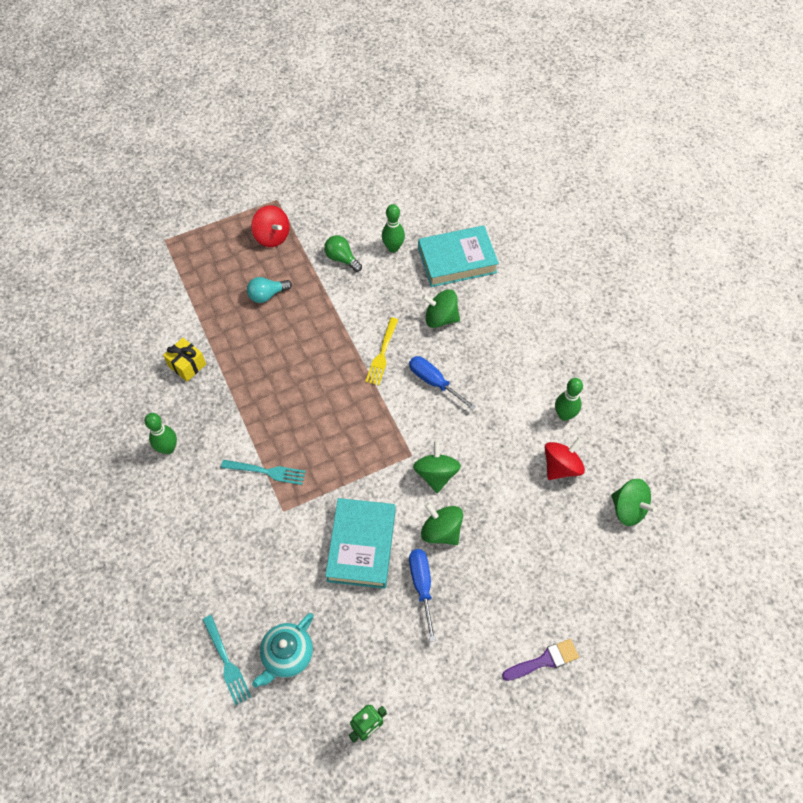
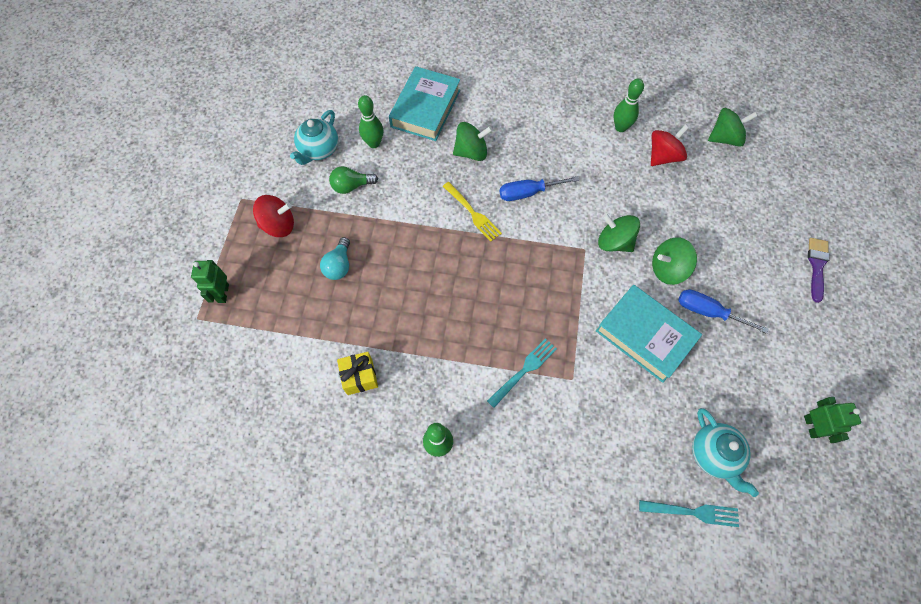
camera: 55 degrees left, 5 degrees up
green spinning top [422,289,460,328] -> green spinning top turned 150 degrees counterclockwise [453,122,493,161]
red spinning top [545,437,585,480] -> red spinning top turned 60 degrees clockwise [651,125,689,166]
none -> green robot [191,260,229,303]
none -> turquoise teapot [290,110,338,165]

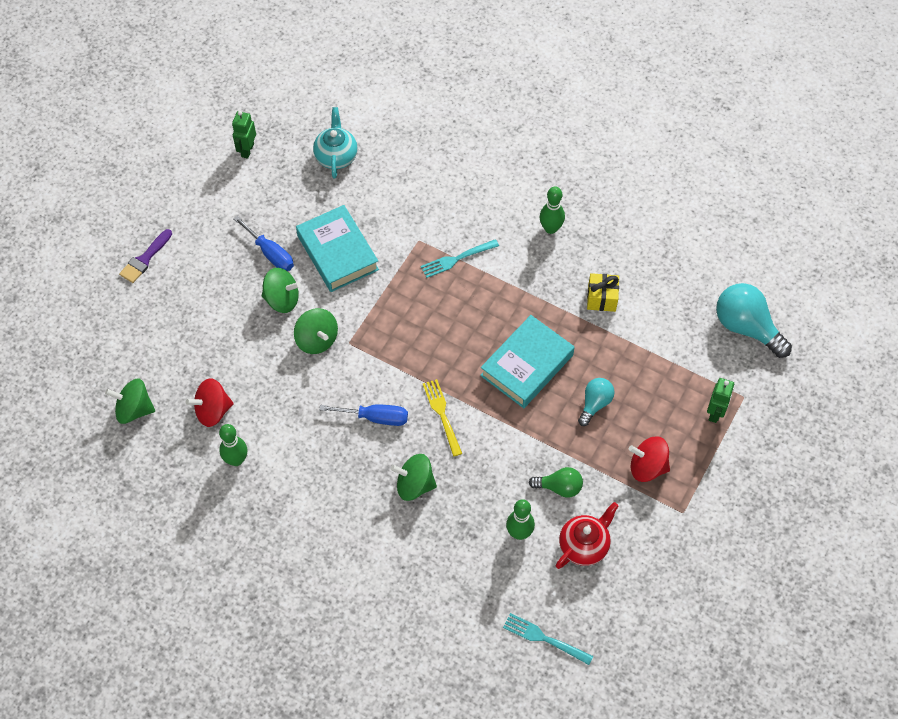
camera: 160 degrees left, 5 degrees down
turquoise teapot [290,110,338,165] -> red teapot [556,502,619,569]
turquoise book [389,66,460,141] -> turquoise book moved to [480,315,574,408]
turquoise fork [639,500,739,527] -> turquoise fork moved to [503,613,593,665]
none -> turquoise light bulb [716,283,792,358]

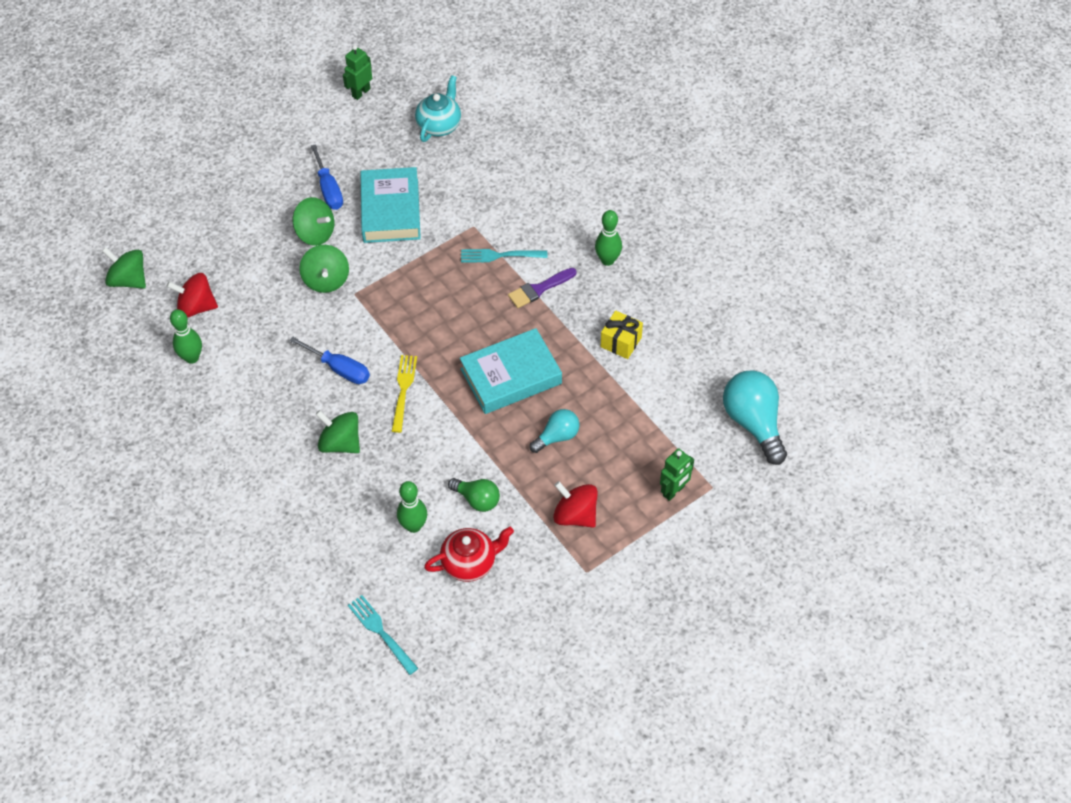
camera: 25 degrees right, 5 degrees down
purple brush [119,229,172,283] -> purple brush moved to [508,268,577,308]

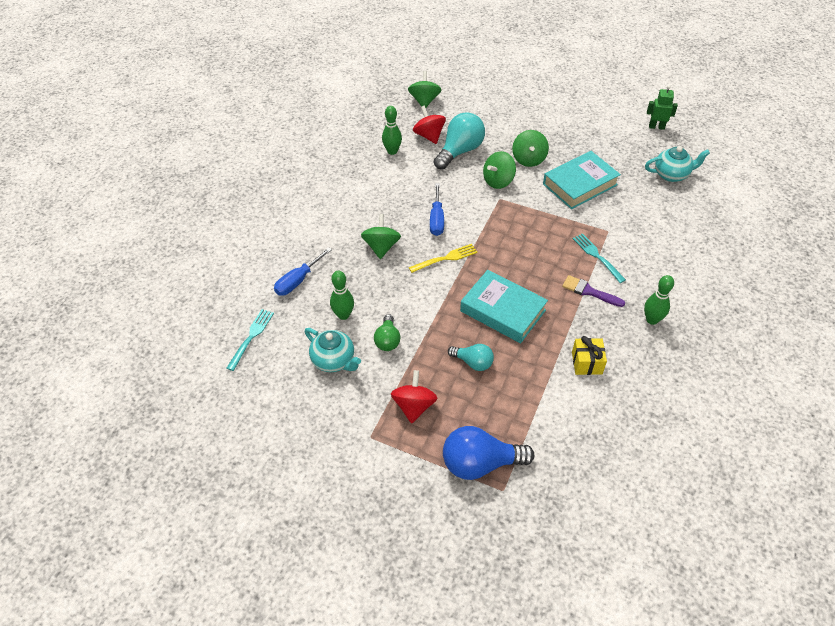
camera: 60 degrees right, 5 degrees down
blue screwdriver [311,144,343,210] -> blue screwdriver moved to [274,247,332,296]
red teapot [424,527,514,582] -> turquoise teapot [305,328,361,372]
green robot [660,448,694,501] -> blue light bulb [443,426,534,480]
turquoise light bulb [723,370,787,465] -> turquoise light bulb moved to [434,112,485,170]

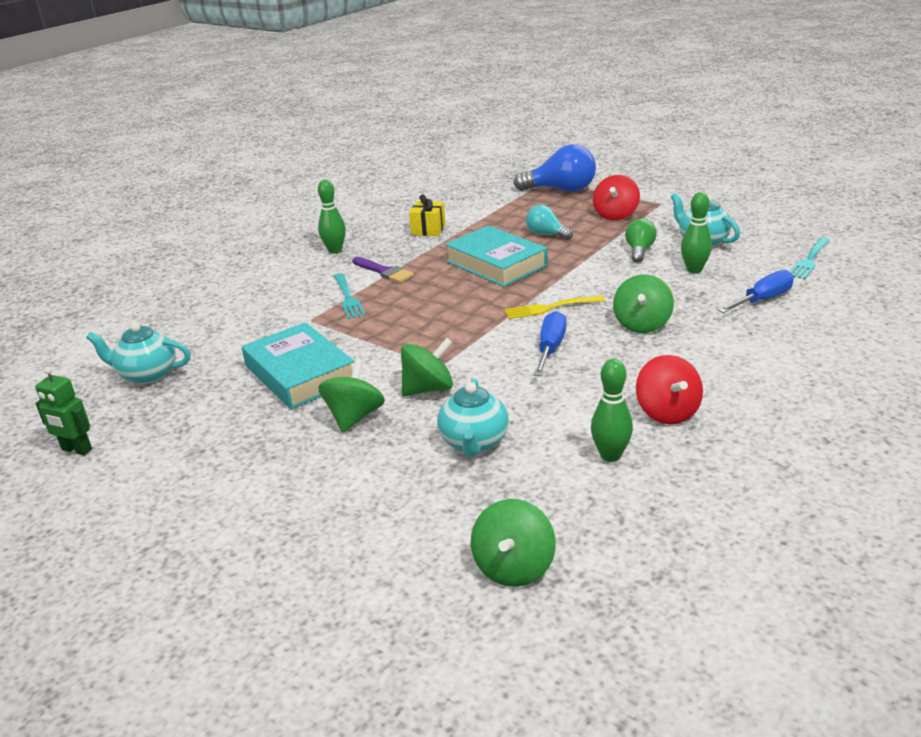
camera: 165 degrees left, 20 degrees down
red spinning top [413,106,446,144] -> red spinning top moved to [636,355,703,424]
turquoise light bulb [434,112,485,170] -> turquoise teapot [437,379,509,457]
turquoise book [543,151,621,209] -> turquoise book turned 75 degrees clockwise [242,322,354,409]

